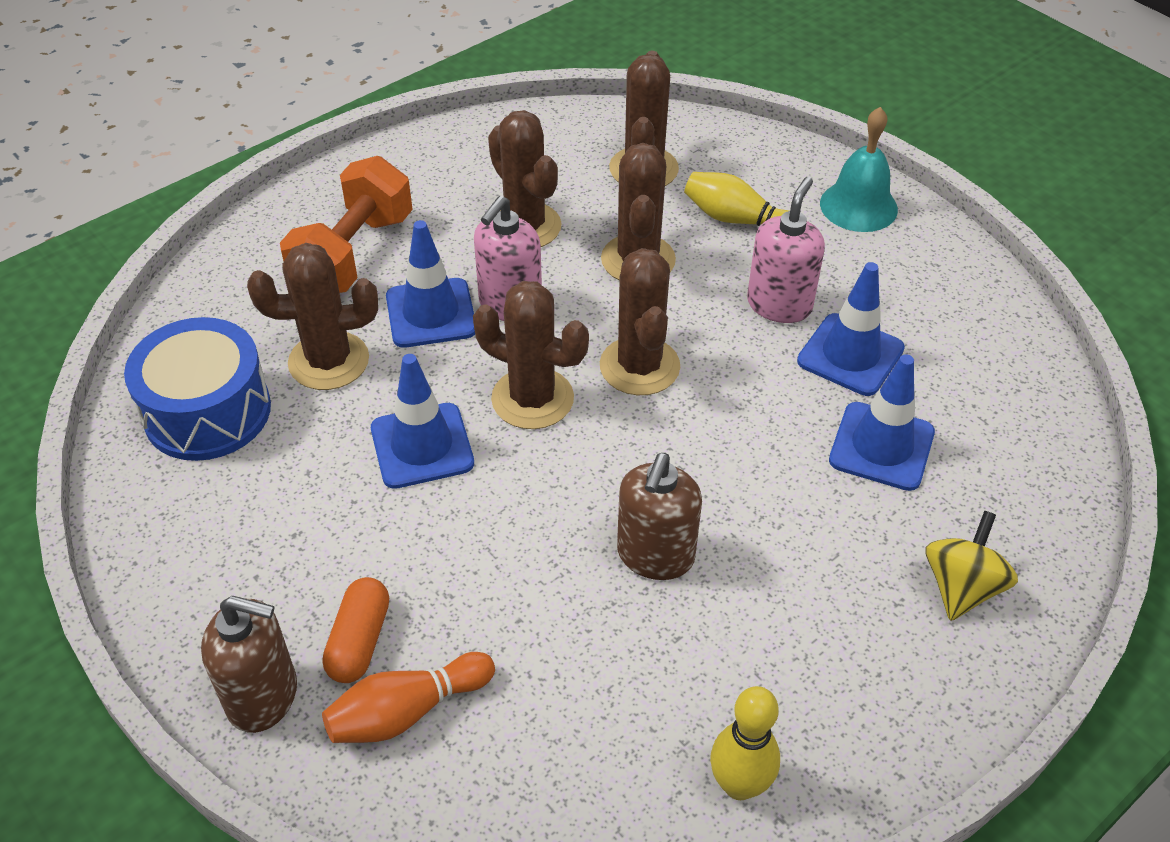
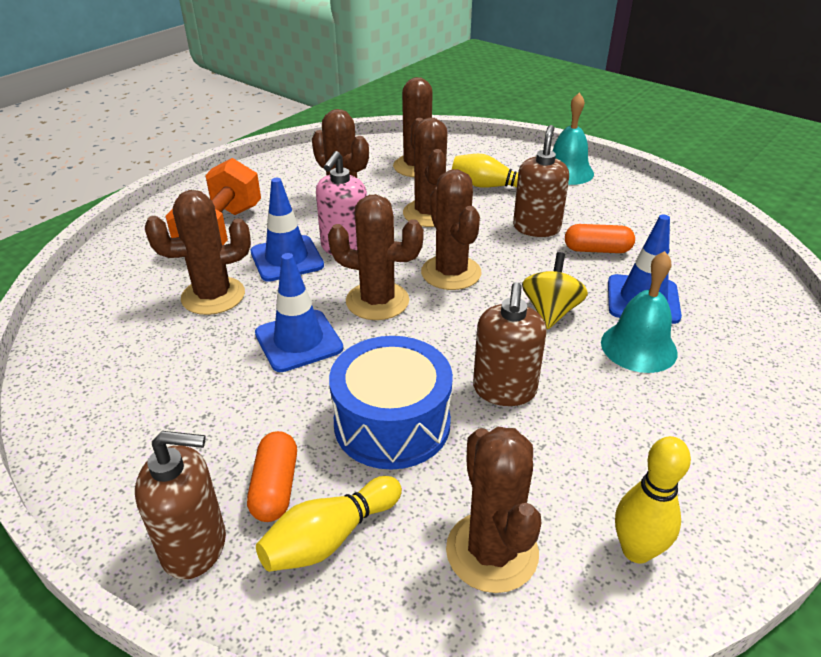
camera: 10 degrees left, 10 degrees down
blue drum [124,317,271,461] -> blue drum moved to [329,336,453,470]
orange bowling pin [322,652,495,743] -> yellow bowling pin [256,476,402,572]
pink soap dispenser [747,177,825,323] -> brown soap dispenser [513,125,569,237]
blue traffic cone [797,262,905,396] -> orange capsule [565,224,635,253]
yellow spinning top [925,511,1018,621] -> yellow spinning top moved to [522,252,588,329]
none -> brown cactus [446,427,541,593]
none -> turquoise bell [601,251,678,373]

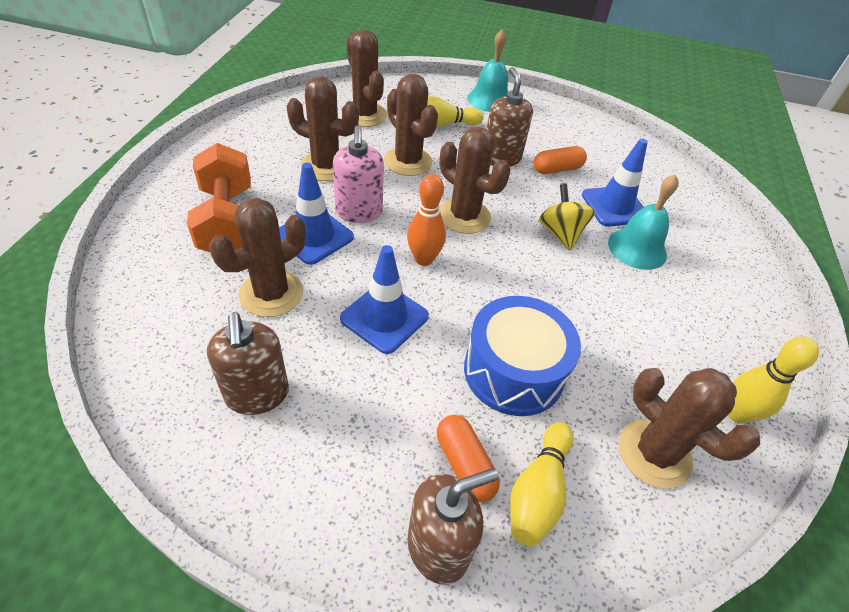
camera: 30 degrees left, 10 degrees up
brown cactus [328,194,424,320] -> orange bowling pin [407,174,446,266]
brown soap dispenser [473,282,547,406] -> brown soap dispenser moved to [207,312,289,415]

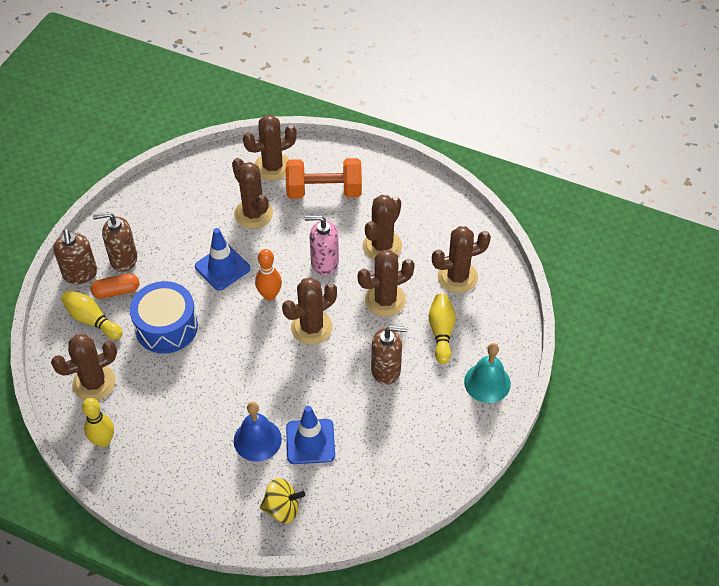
camera: 105 degrees right, 5 degrees up
brown soap dispenser [207,312,289,415] -> brown soap dispenser moved to [93,212,137,272]
blue traffic cone [279,163,354,265] -> none
orange capsule [533,146,587,174] -> none
yellow spinning top [539,184,595,250] -> yellow spinning top moved to [260,478,305,523]
turquoise bell [608,174,679,270] -> blue bell [234,402,282,462]
none -> brown cactus [243,115,297,181]

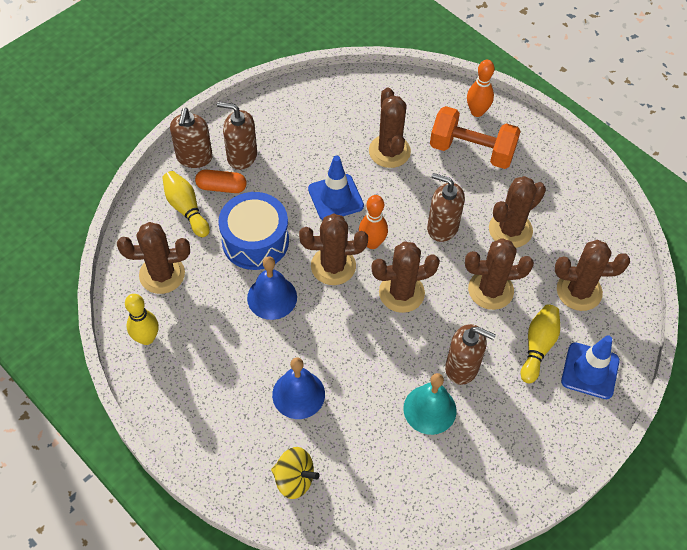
camera: 20 degrees right, 5 degrees up
brown cactus [243,115,297,181] -> brown cactus moved to [299,213,368,285]
blue traffic cone [286,406,335,464] -> blue traffic cone moved to [561,335,620,399]
pink soap dispenser [305,215,339,275] -> brown soap dispenser [427,173,465,242]
turquoise bell [464,343,511,403] -> turquoise bell moved to [403,373,456,435]
none -> blue bell [247,256,297,320]
none -> orange bowling pin [467,60,494,117]

